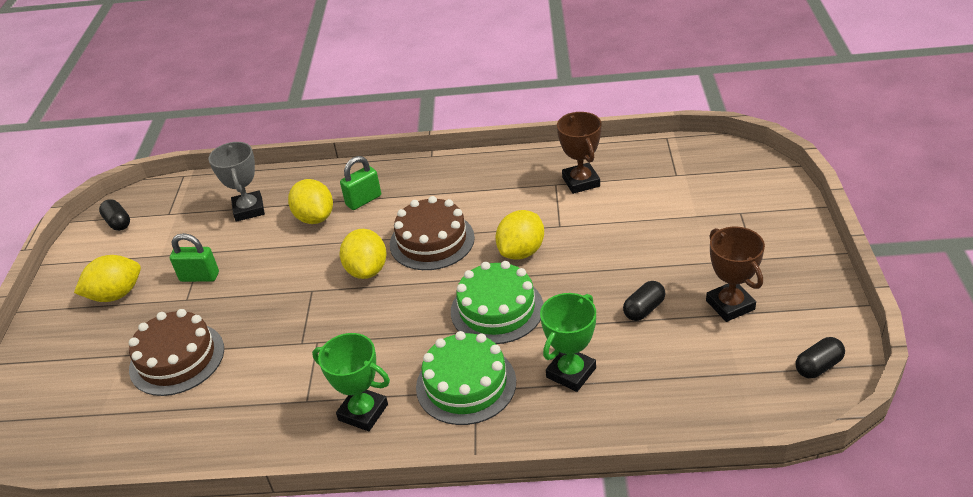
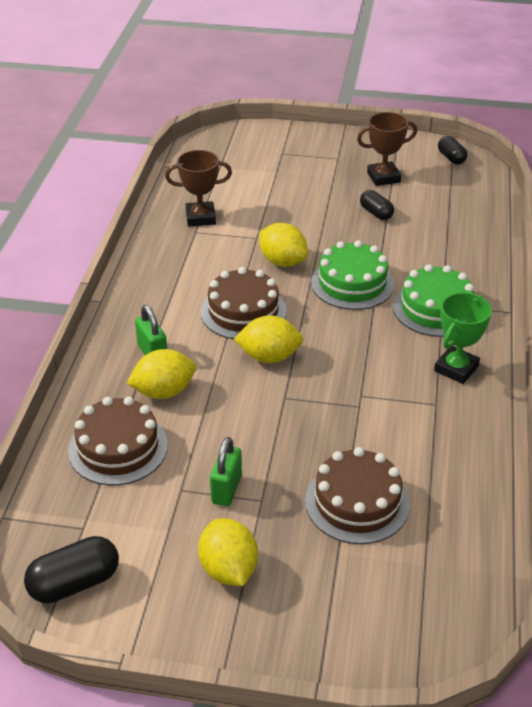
camera: 85 degrees left, 0 degrees up
black capsule [99,199,130,231] -> black capsule [24,536,119,603], size x1.56
grey trophy [208,142,265,222] -> brown cake [68,397,168,485]
green trophy [540,293,596,392] -> none

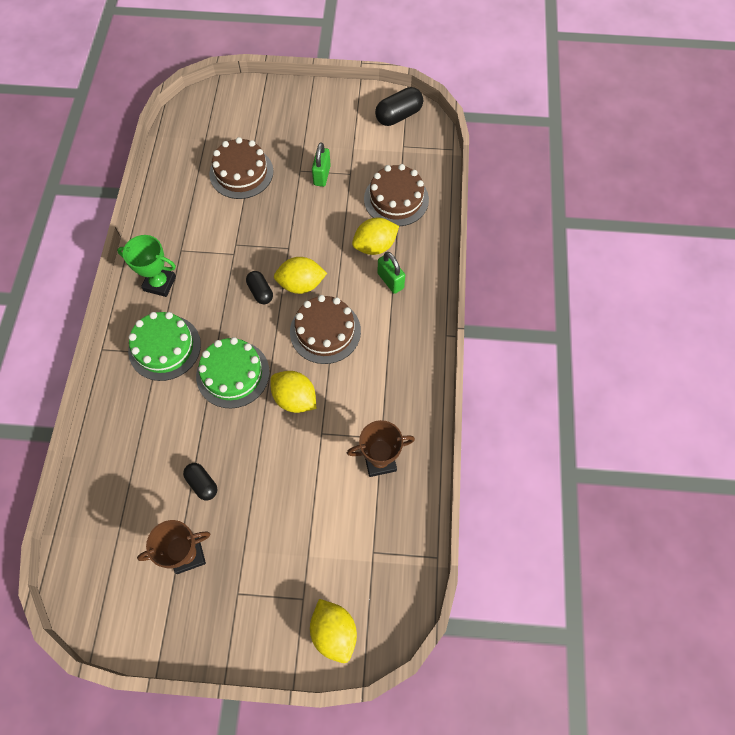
camera: 175 degrees right, 25 degrees up
yellow lemon [198,519,258,586] -> yellow lemon moved to [310,599,357,663]
green trophy [434,292,492,384] -> green trophy turned 75 degrees clockwise [117,235,176,297]
black capsule [438,136,467,164] -> black capsule moved to [246,271,273,304]

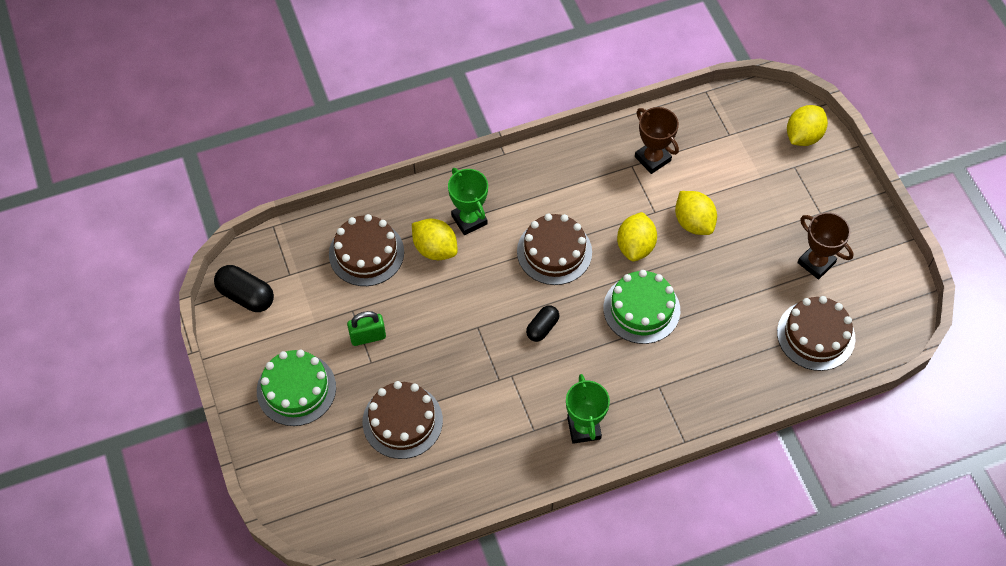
camera: 115 degrees left, 5 degrees down
green cake [128,312,201,381] -> green cake moved to [257,350,336,426]
black capsule [183,463,217,500] -> none
yellow lemon [274,257,327,294] -> yellow lemon moved to [675,191,717,235]
green padlock [377,252,405,294] -> green trophy [448,168,488,235]
none -> brown cake [777,296,855,371]

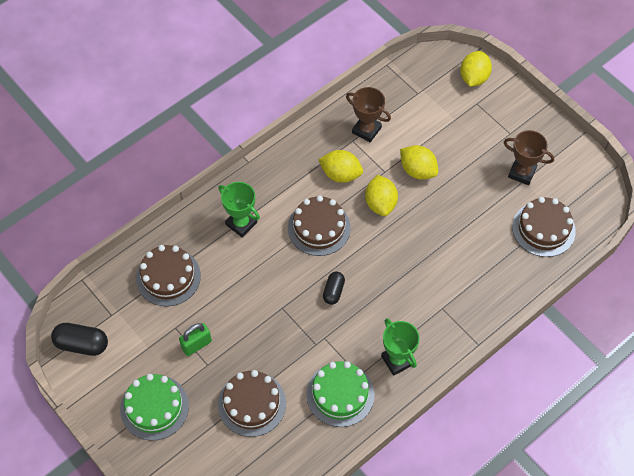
camera: 20 degrees left, 0 degrees up
yellow lemon [412,219,458,260] -> yellow lemon moved to [318,150,363,183]
green cake [603,270,680,344] -> green cake moved to [306,361,374,427]

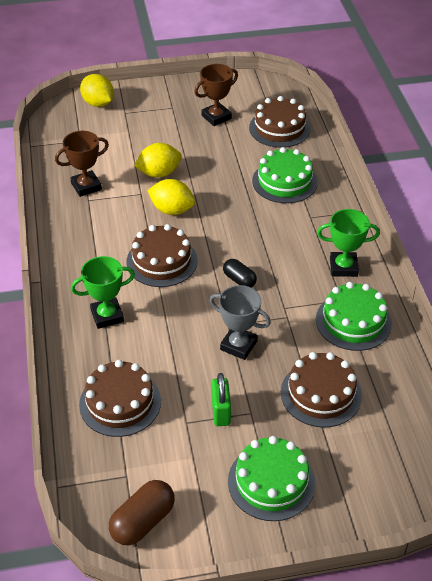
camera: 60 degrees left, 15 degrees down
black capsule [51,323,108,356] -> brown capsule [109,480,175,545]
yellow lemon [318,150,363,183] -> none
none -> grey trophy [209,285,271,360]
none -> green cake [252,147,318,203]

